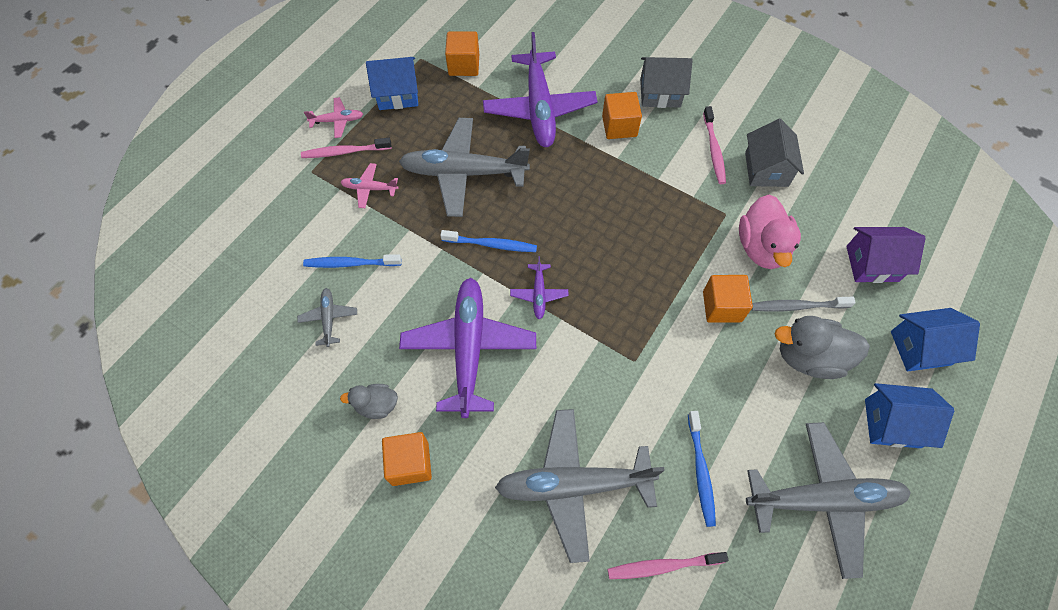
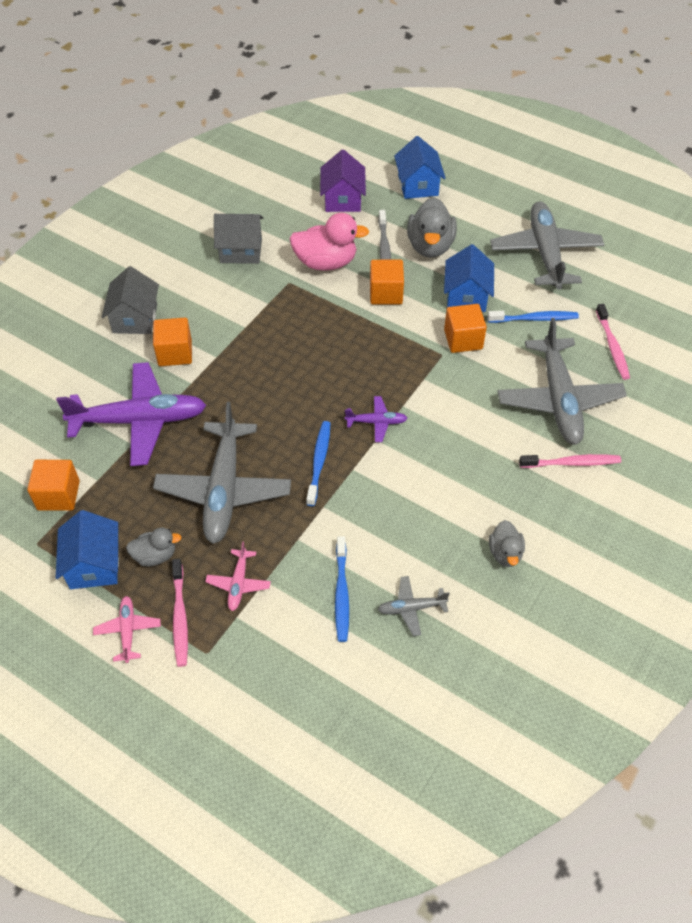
camera: 90 degrees left, 10 degrees down
orange cube [382,432,432,486] -> orange cube moved to [444,304,487,353]
purple plane [399,278,536,418] -> none
pink toothbrush [703,106,726,184] -> pink toothbrush moved to [519,454,621,468]
blue house [865,383,954,448] -> blue house moved to [444,244,494,312]
none -> grey duck [126,528,182,566]

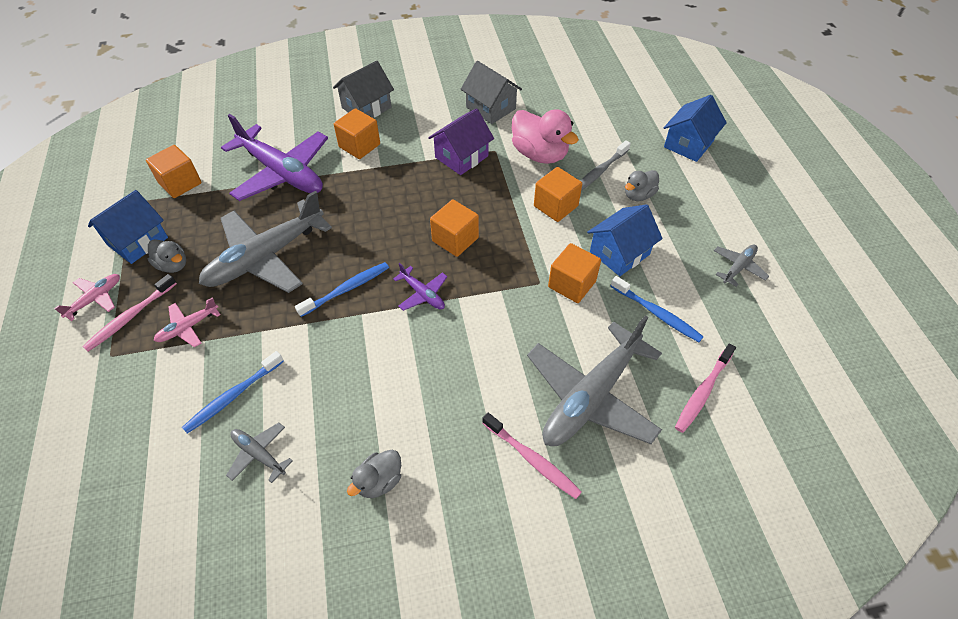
camera: 45 degrees right, 0 degrees up
purple house [320,150,366,212] -> purple house moved to [428,108,494,175]
grey duck [407,197,457,258] -> grey duck [625,170,659,201], size x0.57
grey plane [490,201,604,290] -> grey plane [714,245,769,287], size x0.45
none -> orange cube [430,199,479,257]

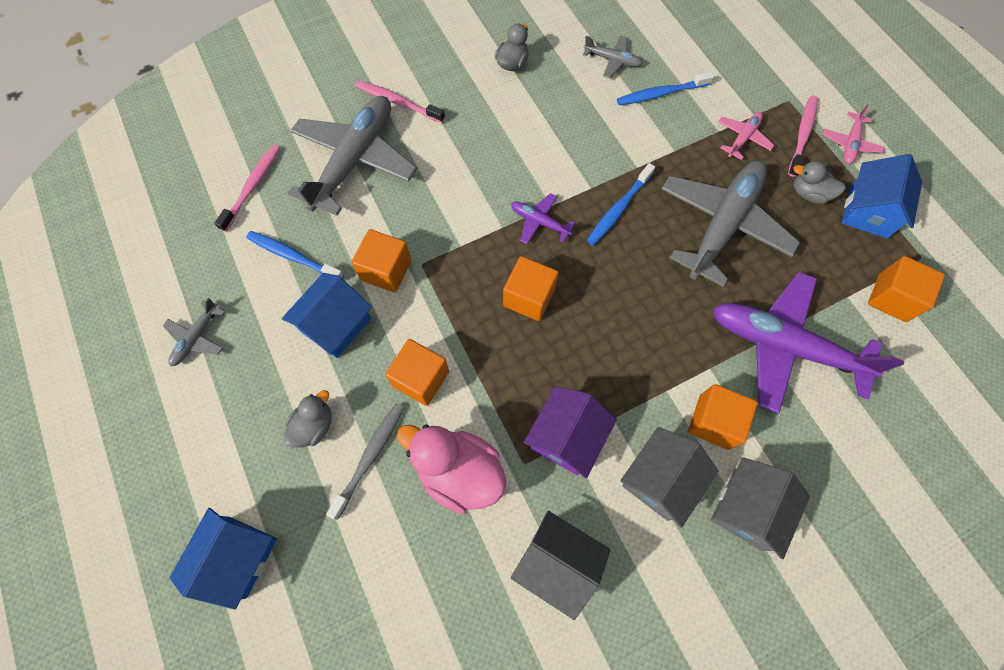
camera: 165 degrees right, 15 degrees up
blue toothbrush [182,351,284,434] -> blue toothbrush turned 135 degrees counterclockwise [617,72,714,105]
none -> grey house [620,427,718,528]

